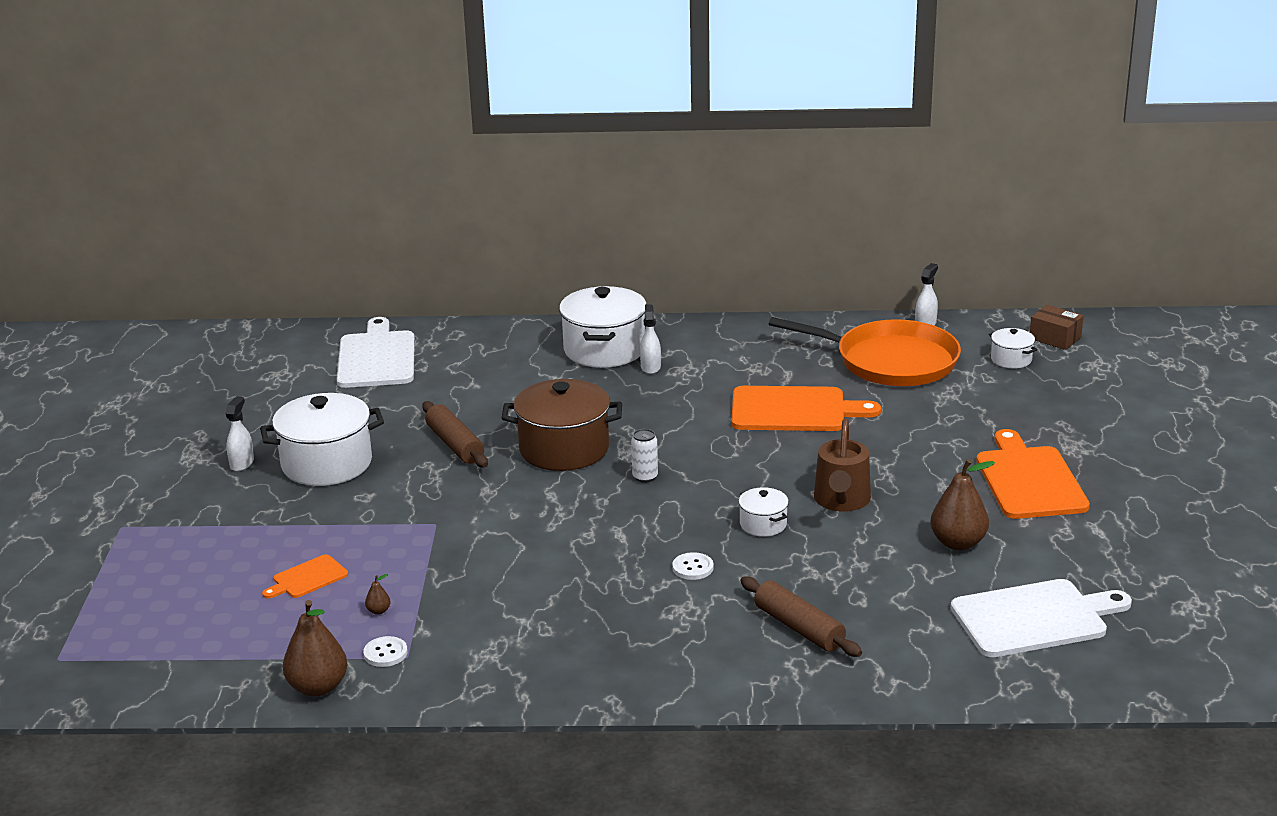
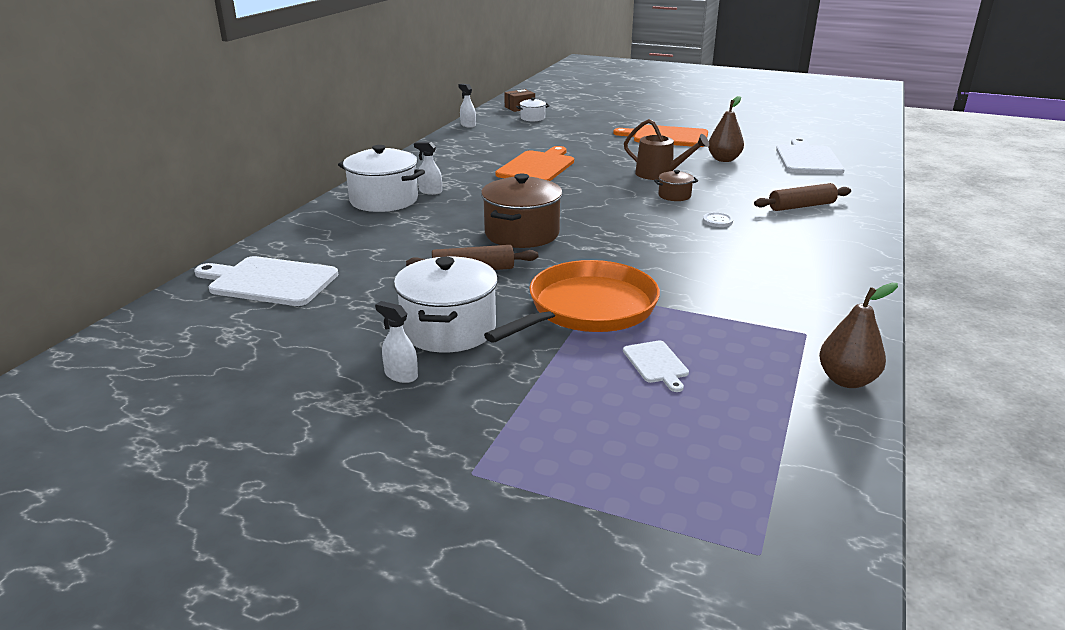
camera: 70 degrees left, 0 degrees up
orange cutting board [262,554,348,599] -> white cutting board [623,340,689,392]
white button [363,636,408,667] -> none
brown pear [365,574,391,615] -> none
white can [631,429,658,483] -> none
white pot [739,487,789,537] -> brown pot [654,170,698,201]
orange pan [769,317,961,386] -> orange pan moved to [484,260,660,343]

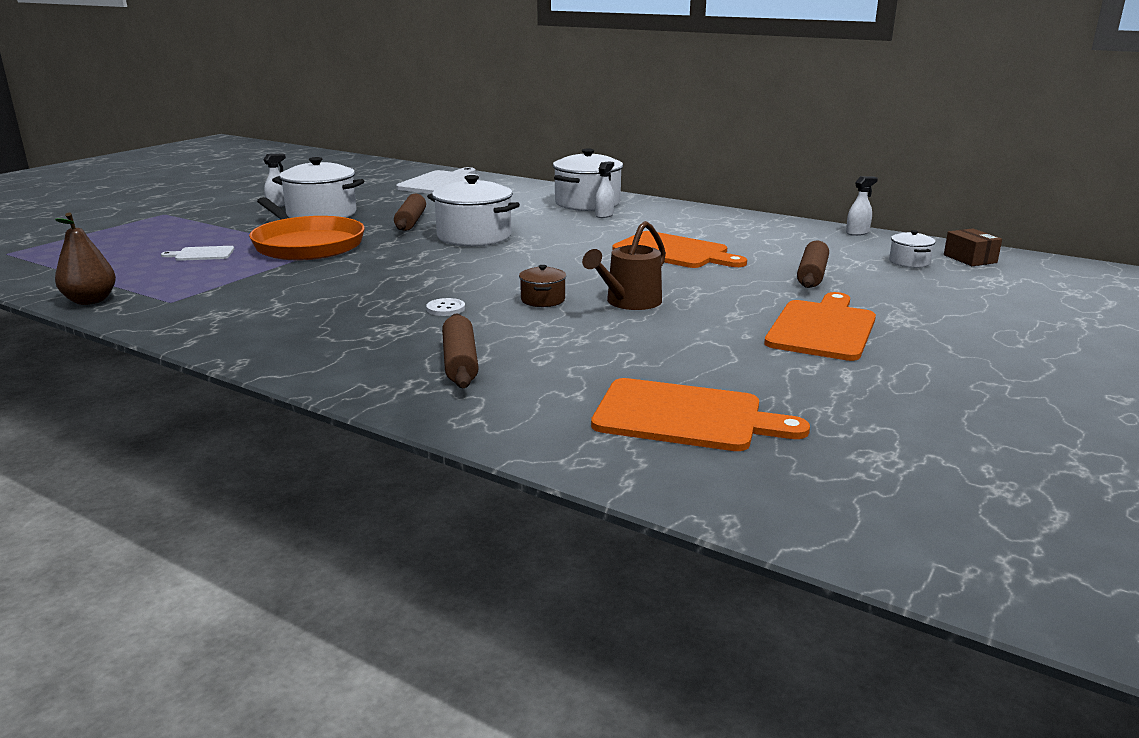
camera: 100 degrees right, 5 degrees down
brown pot [481,174,562,248] -> white pot [427,175,520,246]
brown pear [708,96,744,162] -> none
white cutting board [776,138,845,174] -> orange cutting board [591,378,810,451]
none -> brown rolling pin [797,241,829,288]

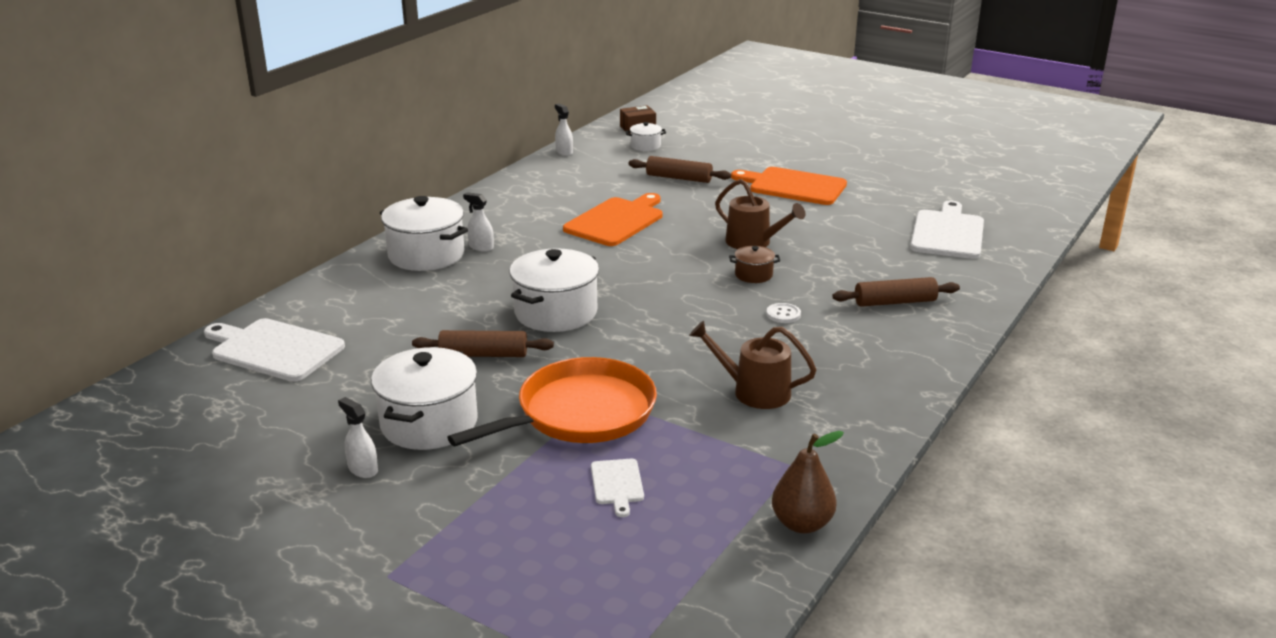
camera: 90 degrees left, 5 degrees up
orange cutting board [591,378,810,451] -> white cutting board [910,200,984,259]
none -> brown watering can [689,321,817,409]

